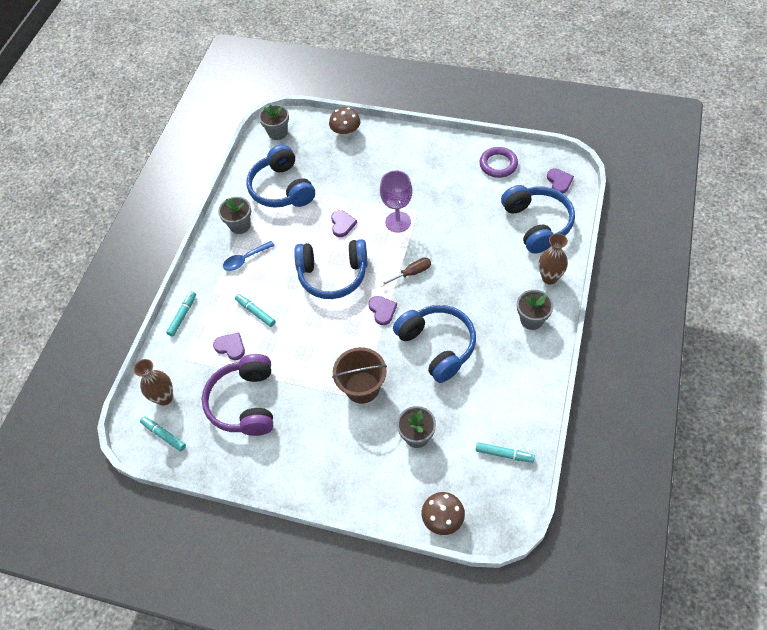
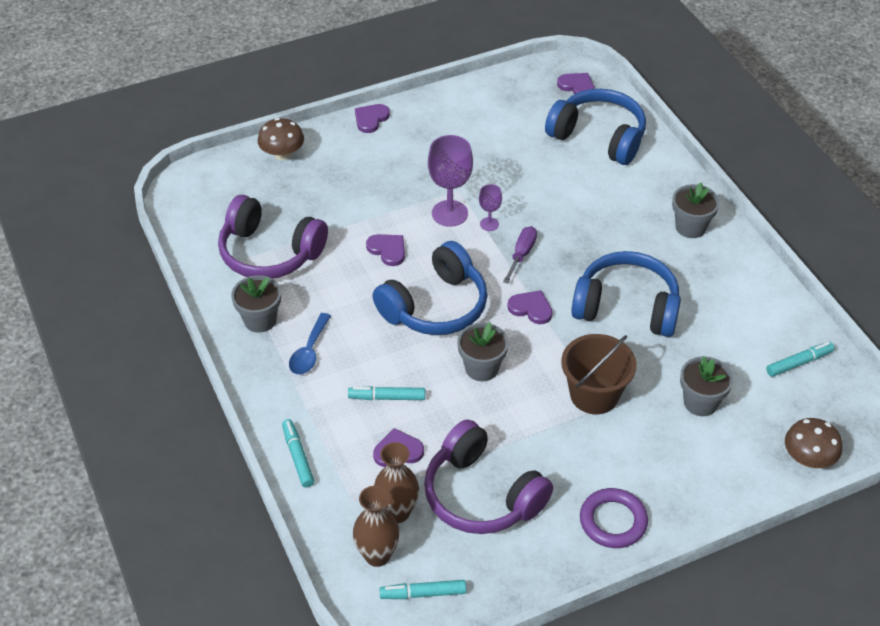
camera: 45 degrees left, 10 degrees down
blue headphones [246,145,315,208] -> purple headphones [218,195,328,279]
grey flower pot [259,104,289,140] -> grey flower pot moved to [457,322,509,381]
brown screwdriver [380,257,431,287] -> purple screwdriver [503,226,537,284]
purple ring [480,147,518,178] -> purple ring moved to [580,488,648,548]
brown vase [539,233,568,285] -> brown vase moved to [374,442,419,523]
none -> purple heart [355,104,390,133]
none -> purple goblet [479,184,502,231]

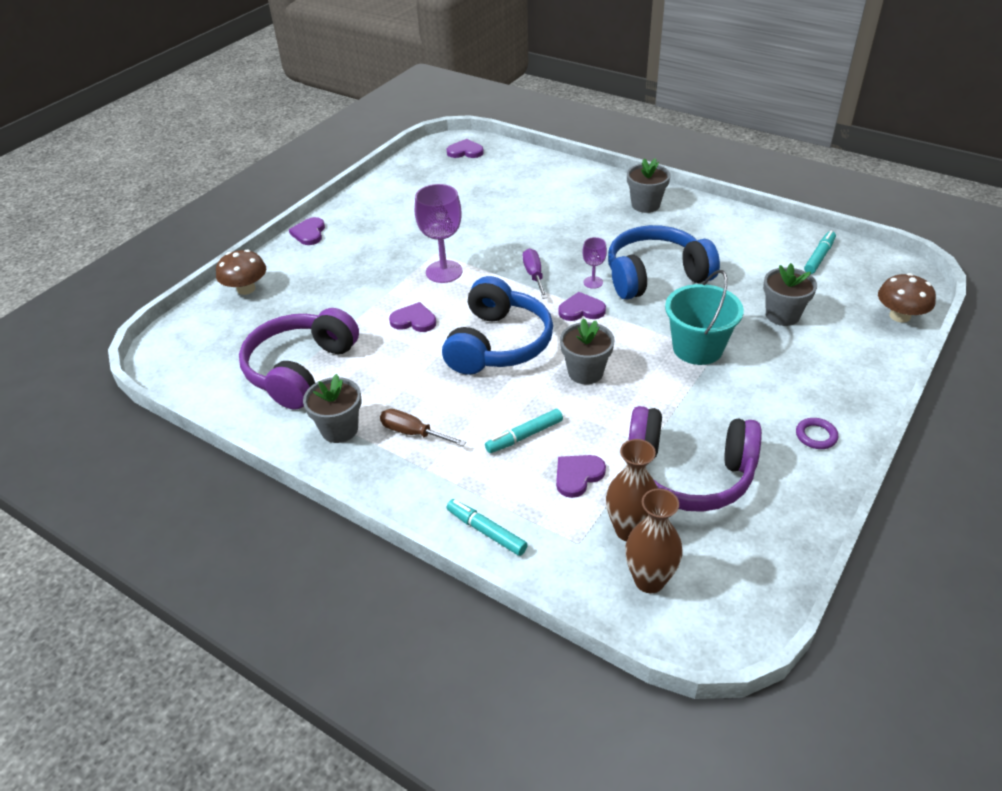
camera: 30 degrees left, 5 degrees down
purple headphones [218,195,328,279] -> purple headphones turned 120 degrees clockwise [239,308,359,410]
blue spoon [289,313,331,375] -> brown screwdriver [380,409,466,446]
turquoise marker [380,580,466,599] -> none
purple goblet [479,184,502,231] -> purple goblet moved to [582,237,607,289]
blue headphones [545,89,646,165] -> none
brown bucket [561,334,637,414] -> turquoise bucket [665,270,744,365]
purple ring [580,488,648,548] -> purple ring [796,418,838,449], size x0.57

